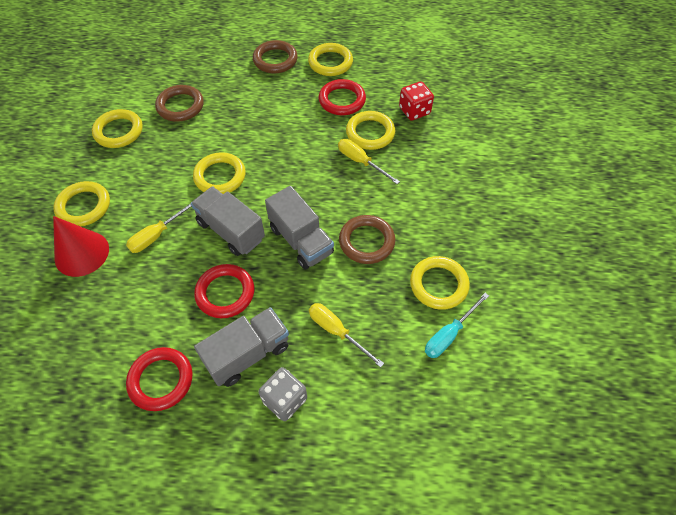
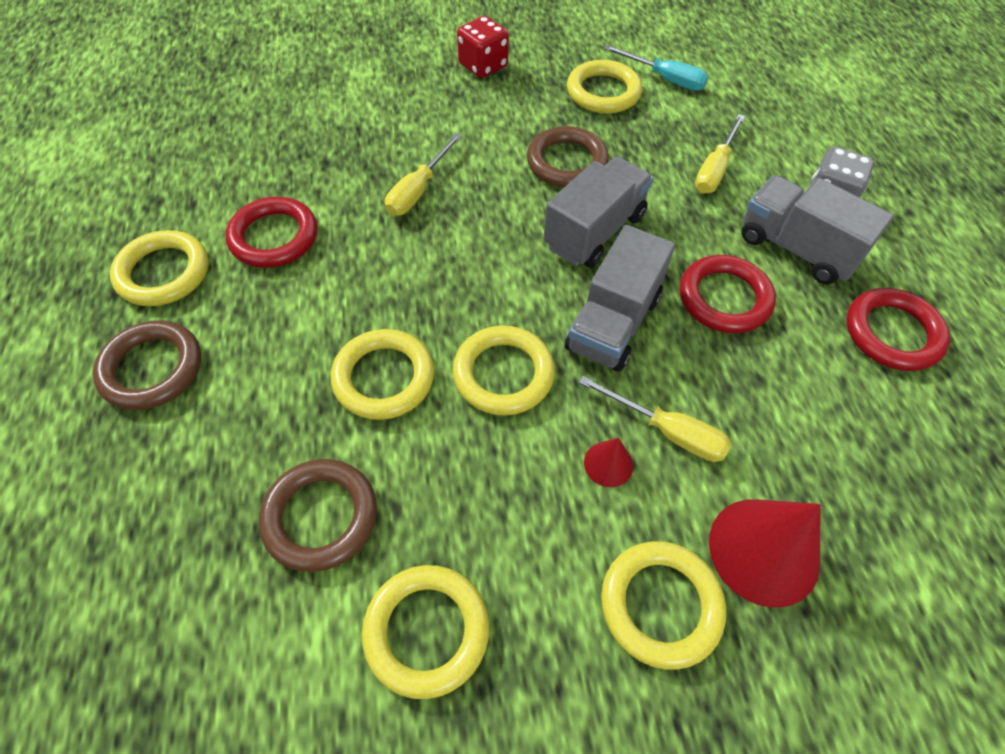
camera: 105 degrees left, 0 degrees up
yellow ring [346,111,395,150] -> yellow ring moved to [331,329,434,420]
red dice [399,81,434,121] -> red dice moved to [457,16,509,78]
none -> red cone [584,438,633,487]

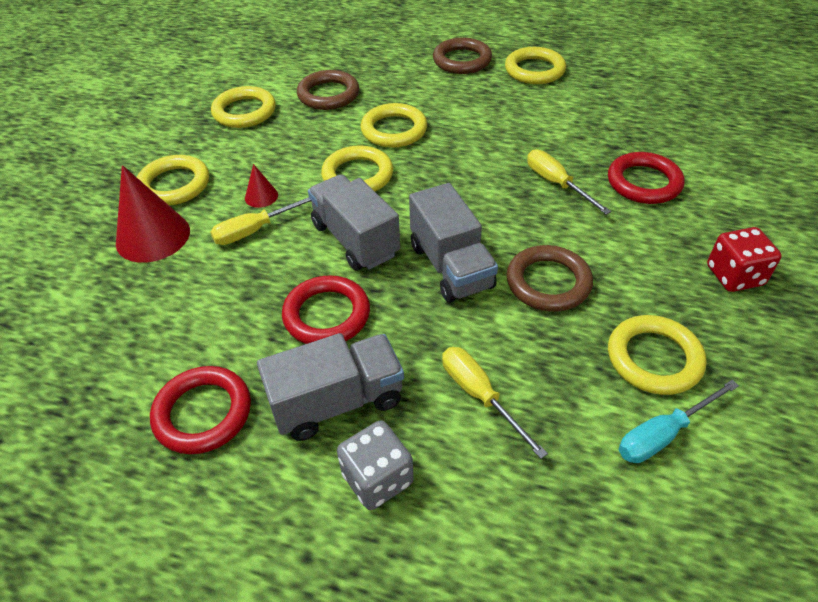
camera: 120 degrees right, 10 degrees down
red ring [225,197,317,268] -> red ring moved to [608,152,685,204]

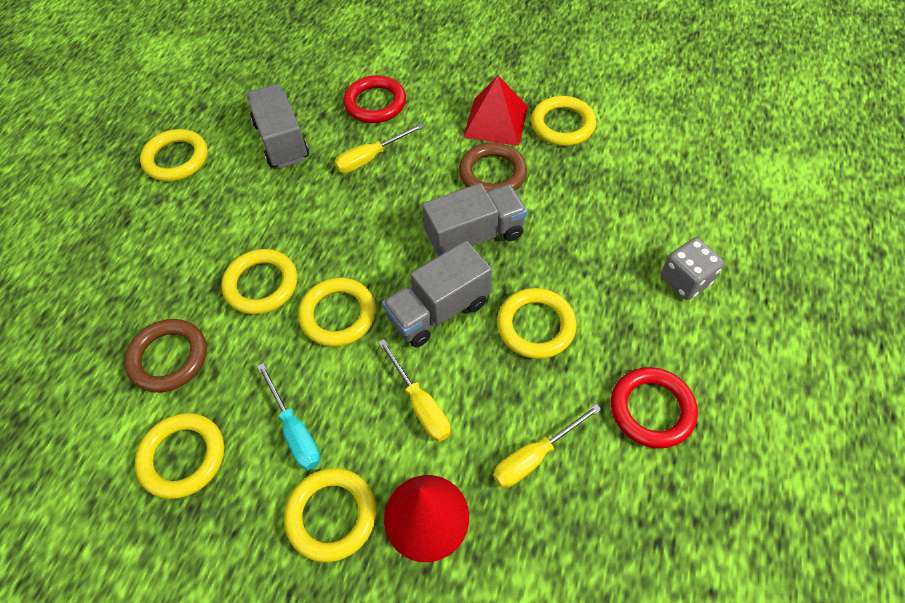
camera: 90 degrees left, 10 degrees up
red cone [245,164,278,208] -> none
grey truck [257,333,404,441] -> grey truck moved to [246,84,309,168]
red ring [282,275,370,344] -> yellow ring [497,288,577,359]
brown ring [433,38,492,74] -> none
yellow screwdriver [442,347,548,459] -> yellow screwdriver moved to [493,404,601,488]
turquoise screwdriver [619,380,739,463] -> turquoise screwdriver moved to [257,363,321,470]
red dice [707,227,782,292] -> none
none -> red pyramid [463,76,528,146]

